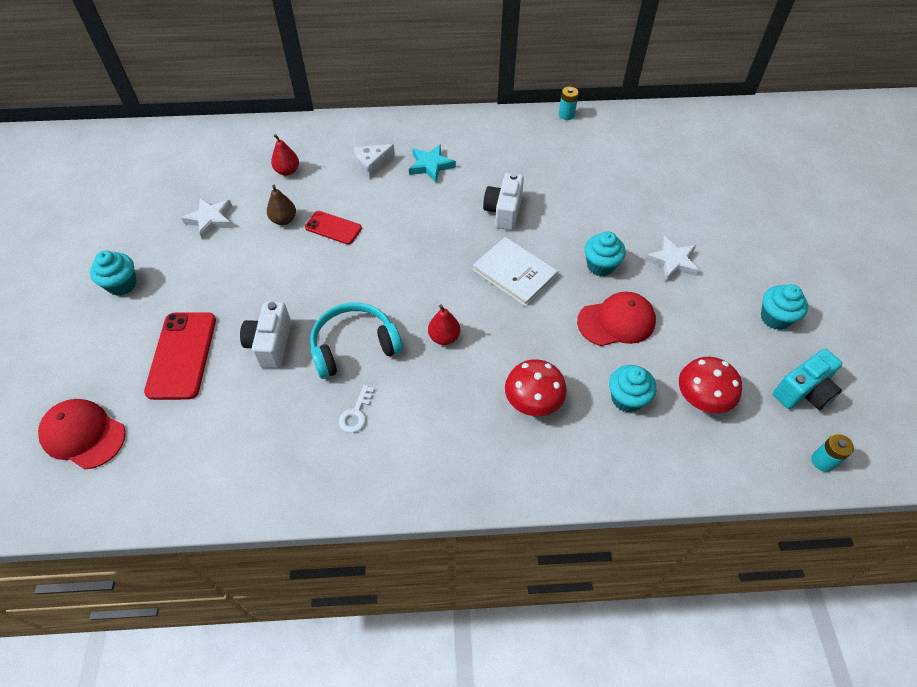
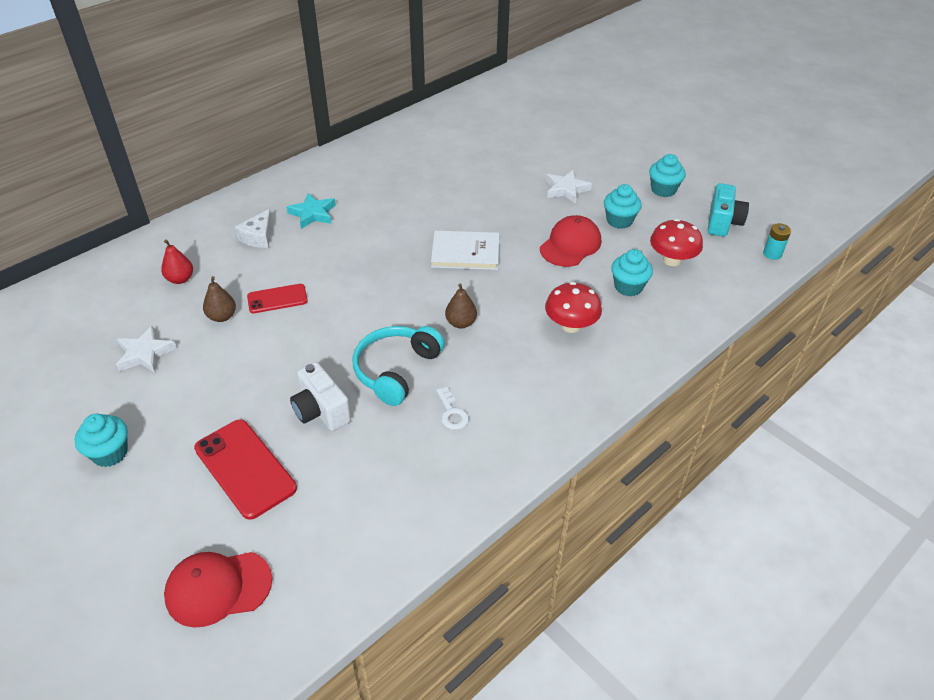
camera: 40 degrees left, 10 degrees down
red pear [428,305,460,345] -> brown pear [445,284,477,329]
white camera [483,172,524,230] -> none
turquoise battery [559,87,579,120] -> none
turquoise cupcake [584,231,626,276] -> turquoise cupcake moved to [604,184,642,229]

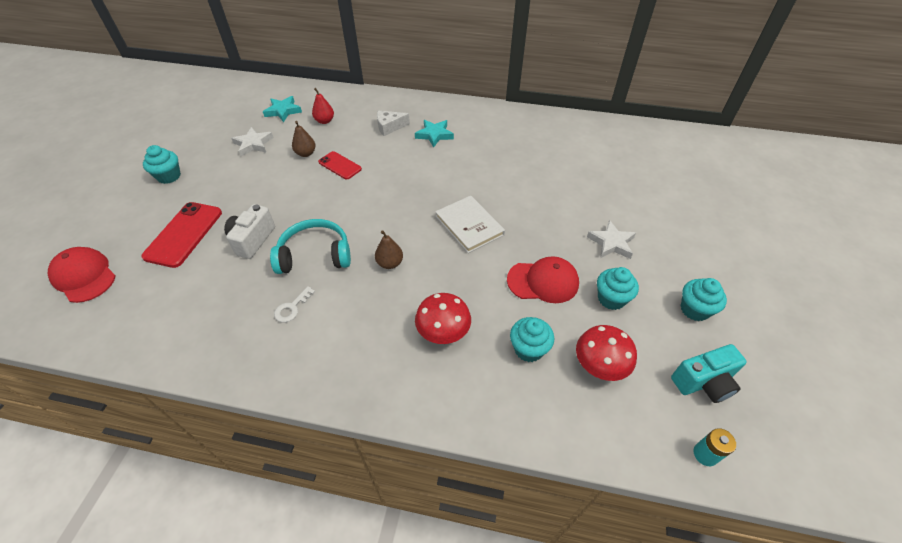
camera: 55 degrees right, 5 degrees up
none -> turquoise star [263,96,302,122]

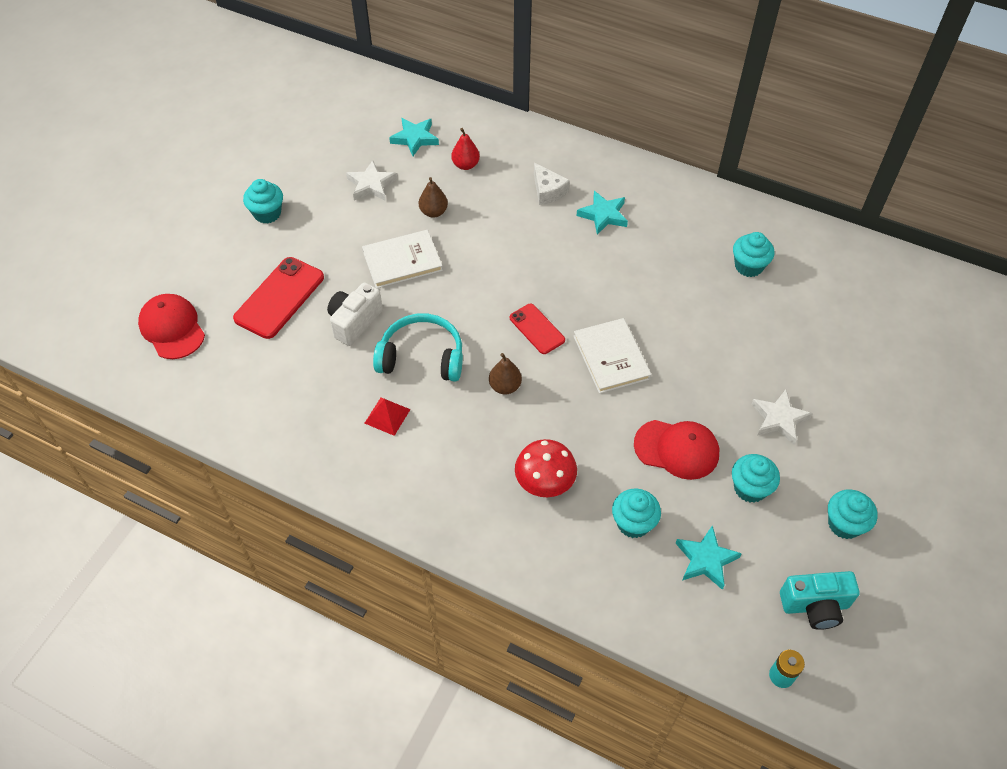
camera: 15 degrees right, 5 degrees up
white key [274,286,315,322] -> red pyramid [365,398,411,436]
red phone [318,151,362,179] -> red phone moved to [510,304,565,354]
white cheese [377,111,410,136] -> white cheese turned 120 degrees counterclockwise [534,163,570,205]
red mushroom [576,325,637,381] -> turquoise star [675,525,742,590]
none -> white book [362,230,443,288]
none -> turquoise cupcake [733,232,775,277]

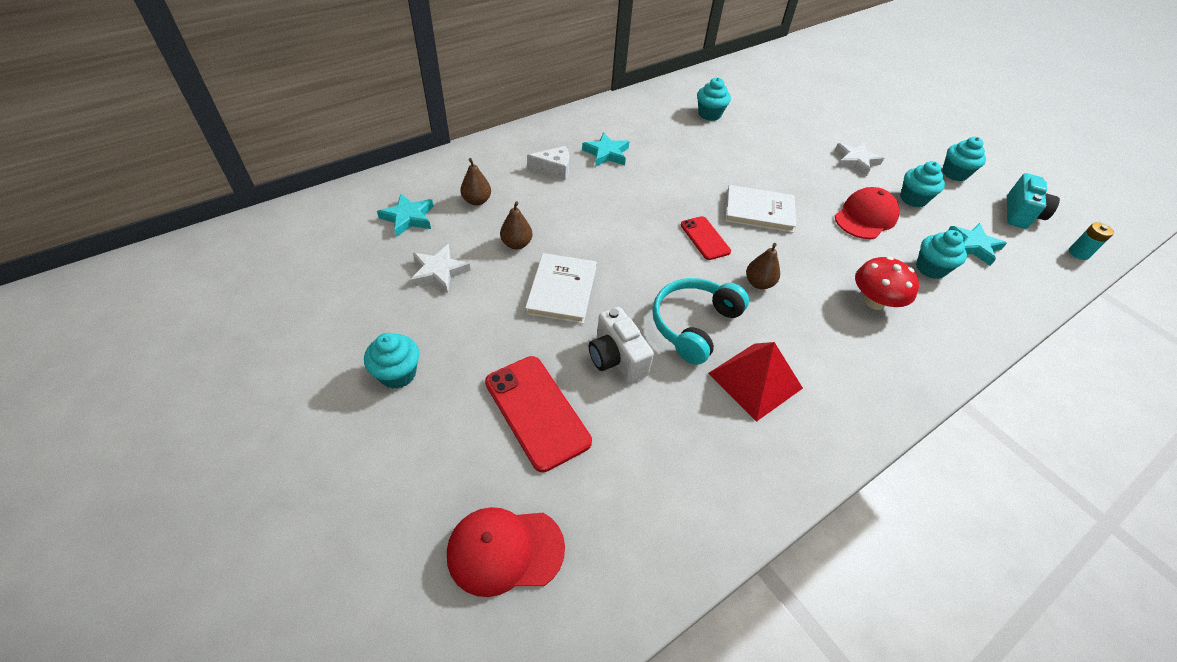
camera: 65 degrees left, 5 degrees down
red pyramid [365,398,411,436] -> red pyramid [708,342,803,422], size x1.76
red pear [451,128,480,170] -> brown pear [460,158,491,206]
red phone [510,304,565,354] -> red phone turned 75 degrees clockwise [681,216,731,260]

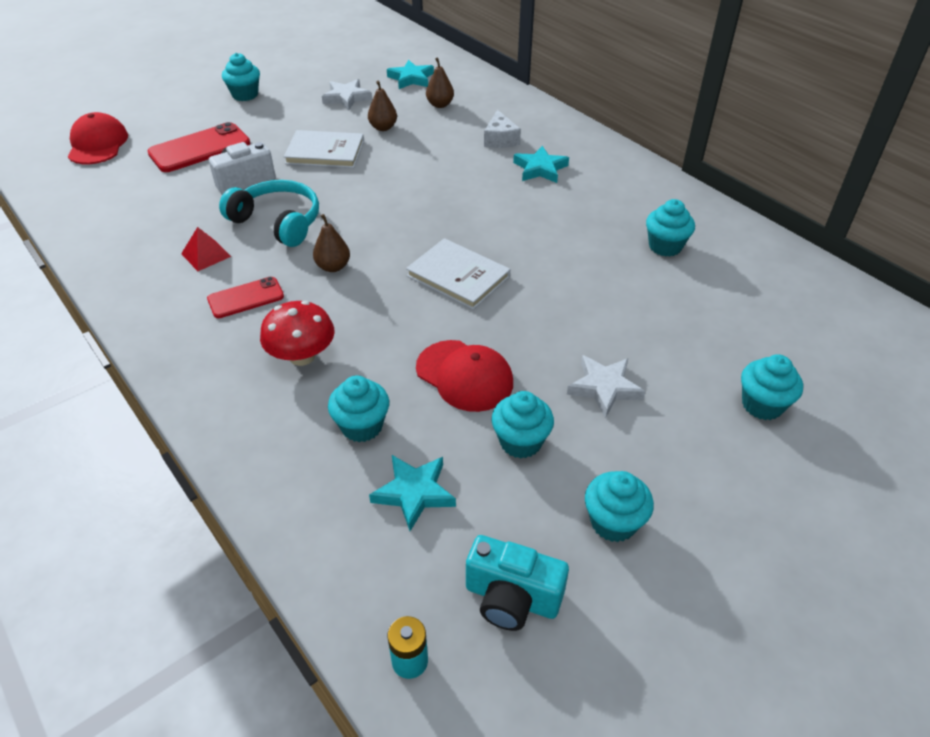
camera: 90 degrees right, 5 degrees down
red phone [681,216,731,260] -> red phone moved to [207,277,284,318]
red pyramid [708,342,803,422] -> red pyramid [181,227,231,271], size x0.57
white book [725,185,796,233] -> white book turned 60 degrees counterclockwise [406,238,510,310]
none -> turquoise cupcake [741,354,803,420]

